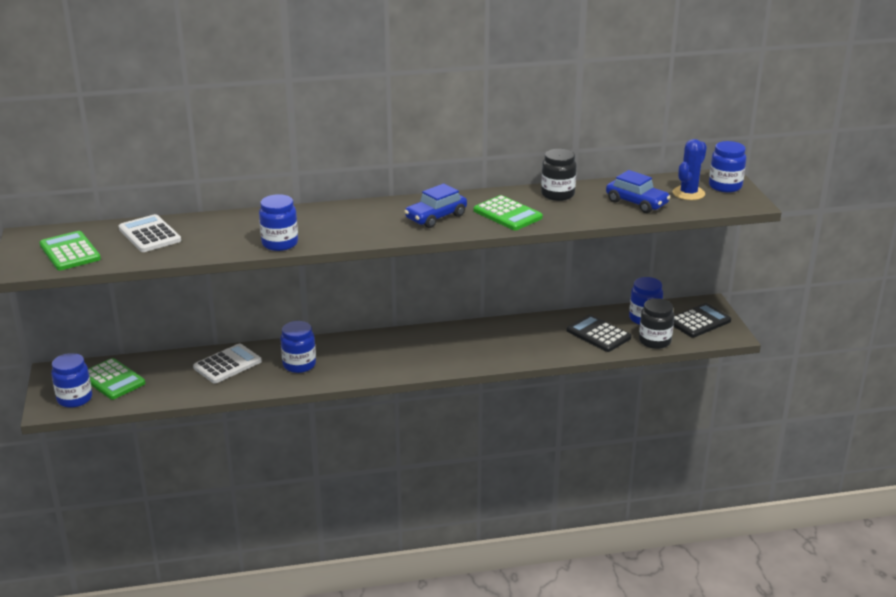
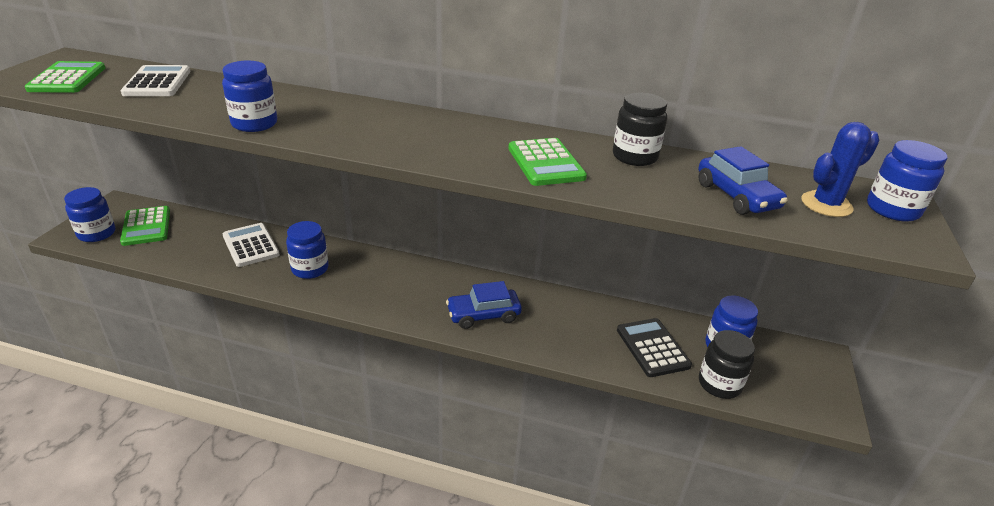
camera: 25 degrees right, 5 degrees up
white calculator [193,343,262,383] -> white calculator turned 105 degrees counterclockwise [223,223,280,267]
blue car [404,184,467,228] -> blue car moved to [446,281,522,329]
black calculator [674,303,731,338] -> none

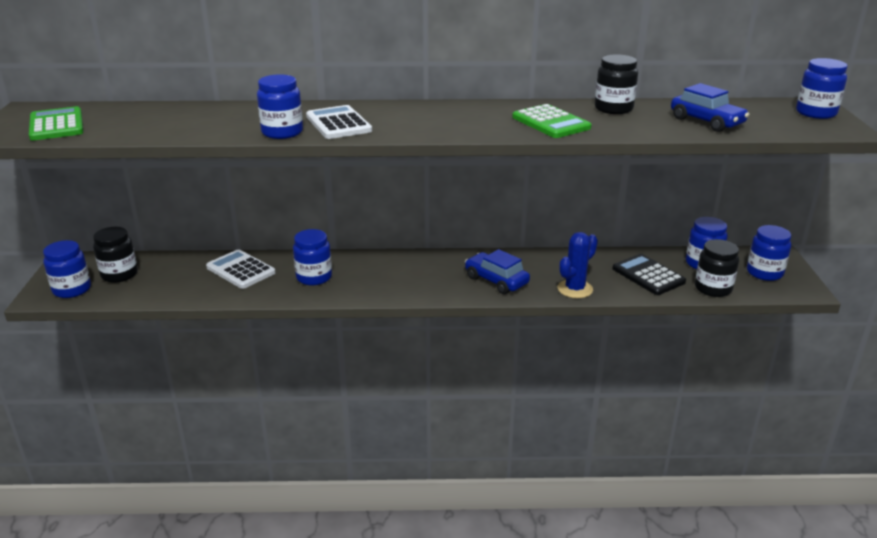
camera: 15 degrees left, 5 degrees down
green calculator [120,206,170,246] -> black jar [93,227,138,283]
white calculator [121,65,191,96] -> white calculator moved to [306,105,372,139]
blue car [446,281,522,329] -> blue car turned 75 degrees clockwise [465,249,530,294]
blue cactus [801,122,880,217] -> blue cactus moved to [557,232,598,298]
none -> blue jar [747,225,791,281]

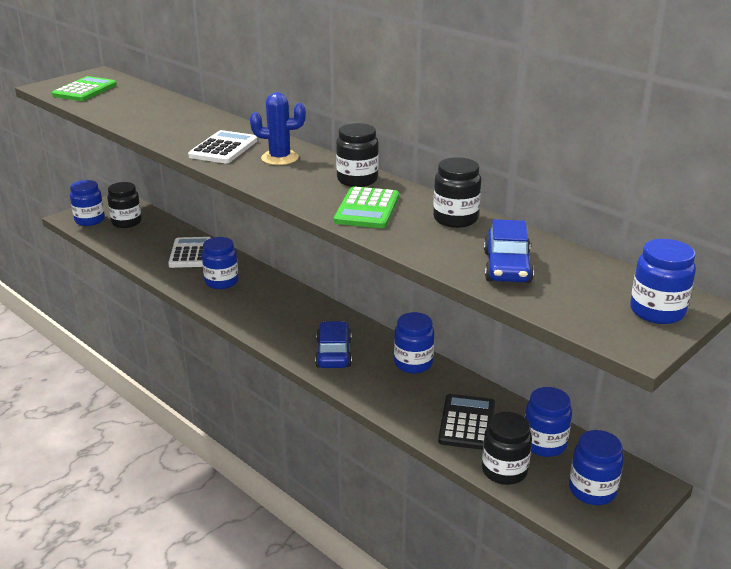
camera: 45 degrees right, 0 degrees up
blue jar [257,74,303,139] -> blue jar moved to [394,312,434,373]
blue cactus [557,232,598,298] -> blue cactus moved to [250,92,306,165]
none -> black jar [336,123,379,187]

